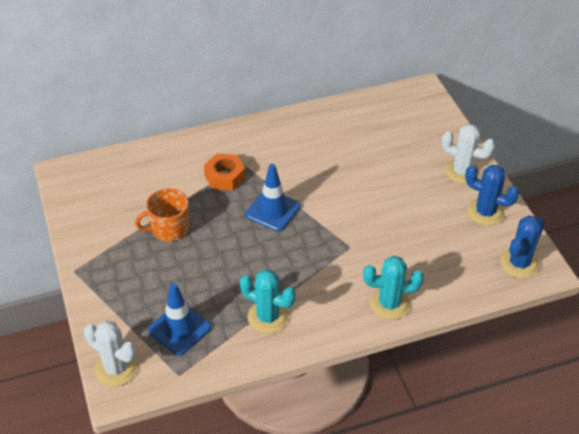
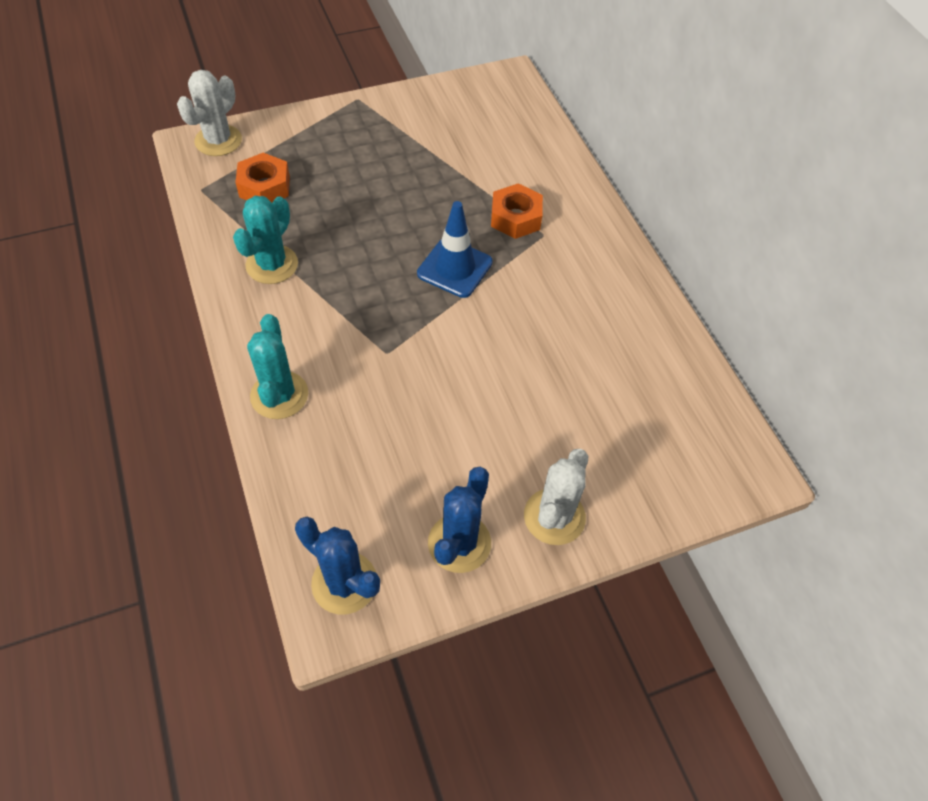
camera: 85 degrees right, 10 degrees up
orange mug [135,188,189,242] -> none
blue traffic cone [148,283,211,356] -> orange nut [235,153,290,203]

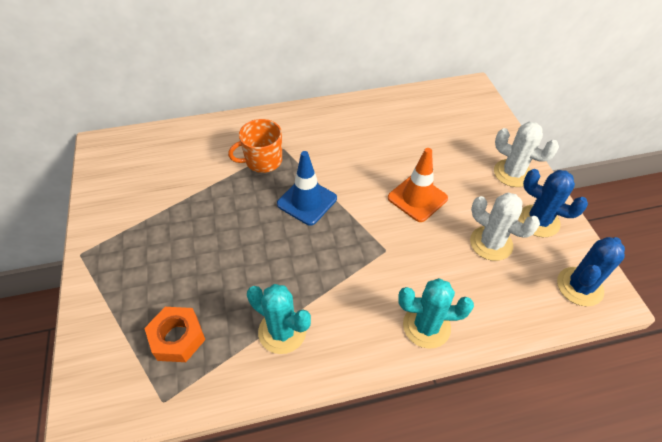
camera: 80 degrees left, 5 degrees down
white cactus [177,70,242,156] -> white cactus moved to [470,193,540,261]
orange nut [491,183,543,239] -> orange mug [228,119,282,173]
none -> orange traffic cone [388,148,448,222]

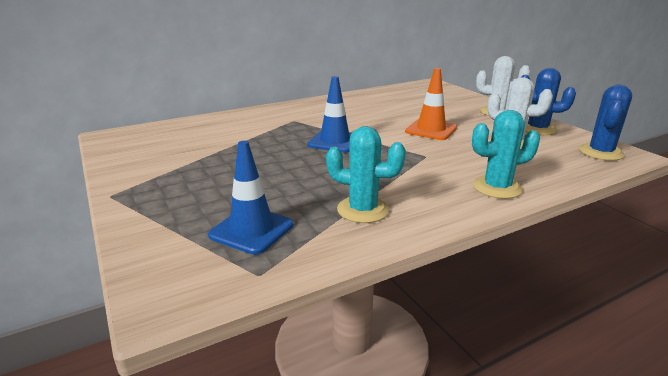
camera: 15 degrees left, 25 degrees down
orange nut [144,307,205,362] -> blue traffic cone [208,141,293,255]
orange mug [228,119,282,173] -> none

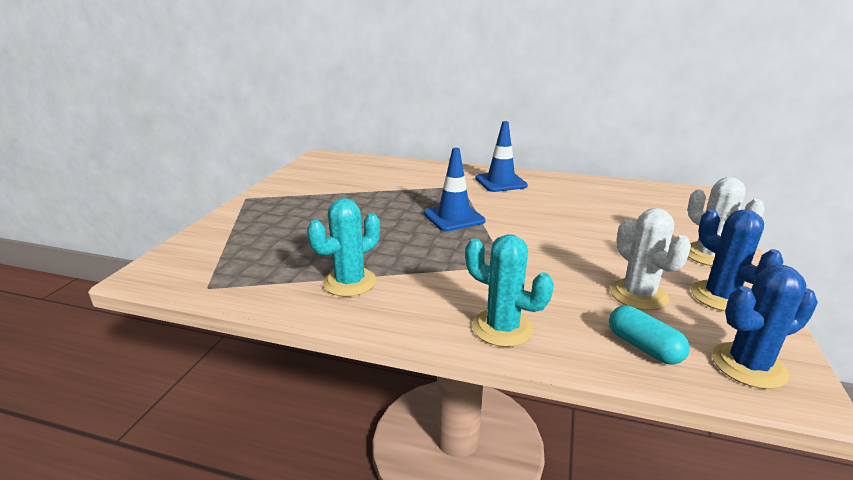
camera: 45 degrees right, 0 degrees up
blue traffic cone [208,141,293,255] -> blue traffic cone moved to [475,121,528,192]
turquoise cactus [326,126,406,223] -> turquoise cactus turned 75 degrees clockwise [307,198,380,297]
orange traffic cone [405,68,457,140] -> none
none -> turquoise capsule [609,305,690,365]

